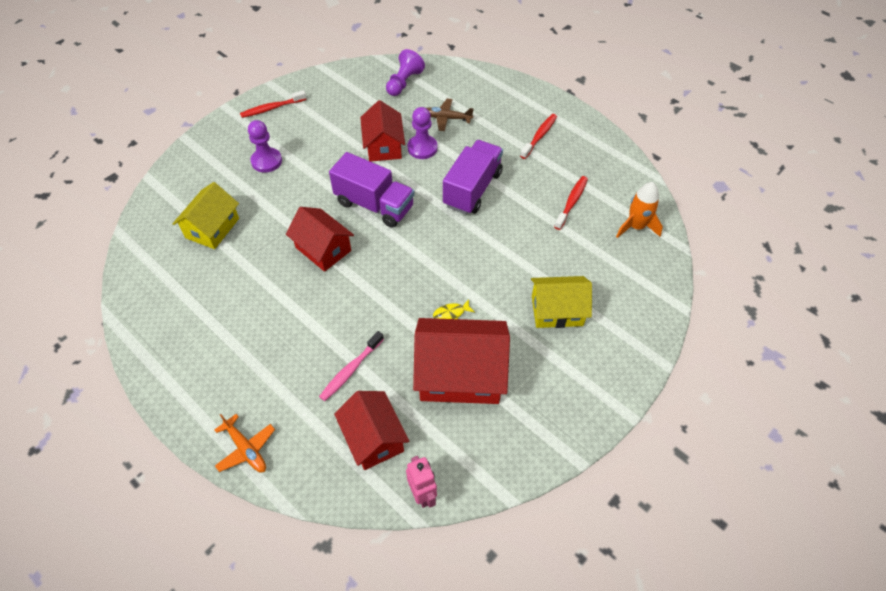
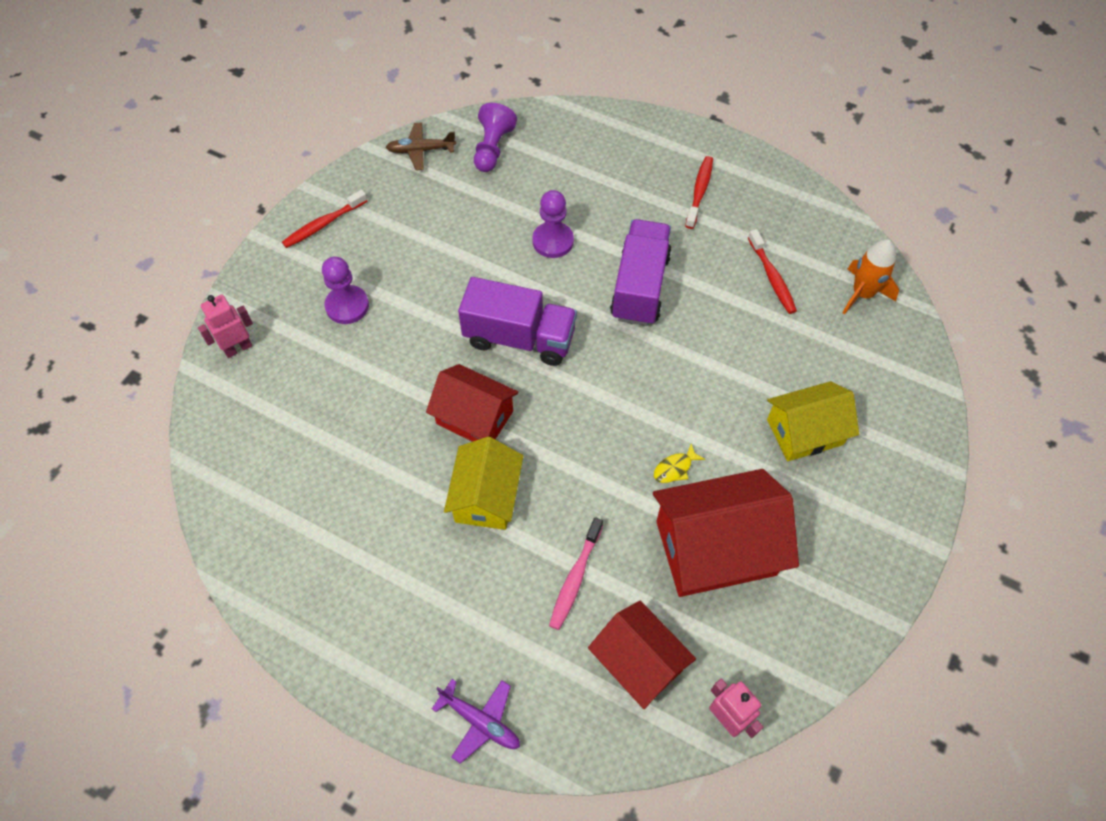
camera: 15 degrees left, 5 degrees up
yellow house [173,182,239,249] -> yellow house moved to [444,437,523,530]
orange plane [214,414,275,472] -> purple plane [432,679,520,764]
red house [360,100,405,162] -> none
brown plane [426,98,474,131] -> brown plane moved to [386,123,456,170]
red toothbrush [554,176,588,230] -> red toothbrush turned 150 degrees clockwise [748,229,797,314]
none -> pink robot [198,295,253,358]

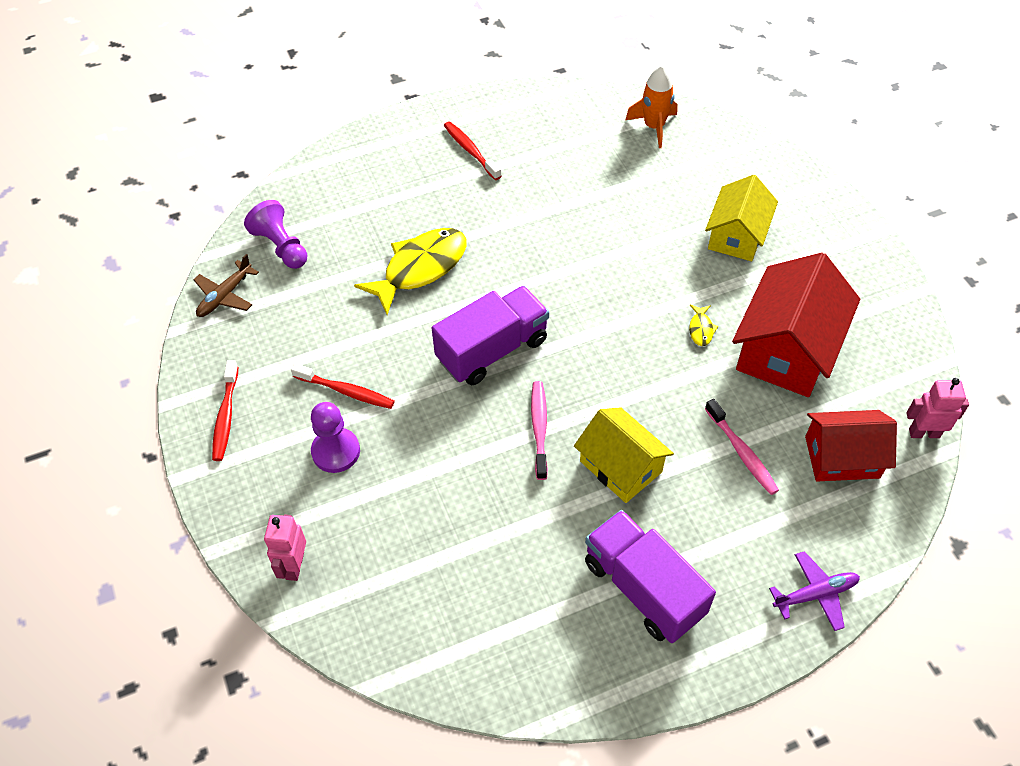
camera: 50 degrees left, 5 degrees down
red house [426,364,518,442] -> pink toothbrush [531,381,548,480]
purple pawn [532,190,574,258] -> yellow fish [354,228,467,315]
purple truck [610,219,672,326] -> purple truck moved to [585,510,716,643]
red toothbrush [748,229,797,314] -> red toothbrush moved to [291,363,395,409]

